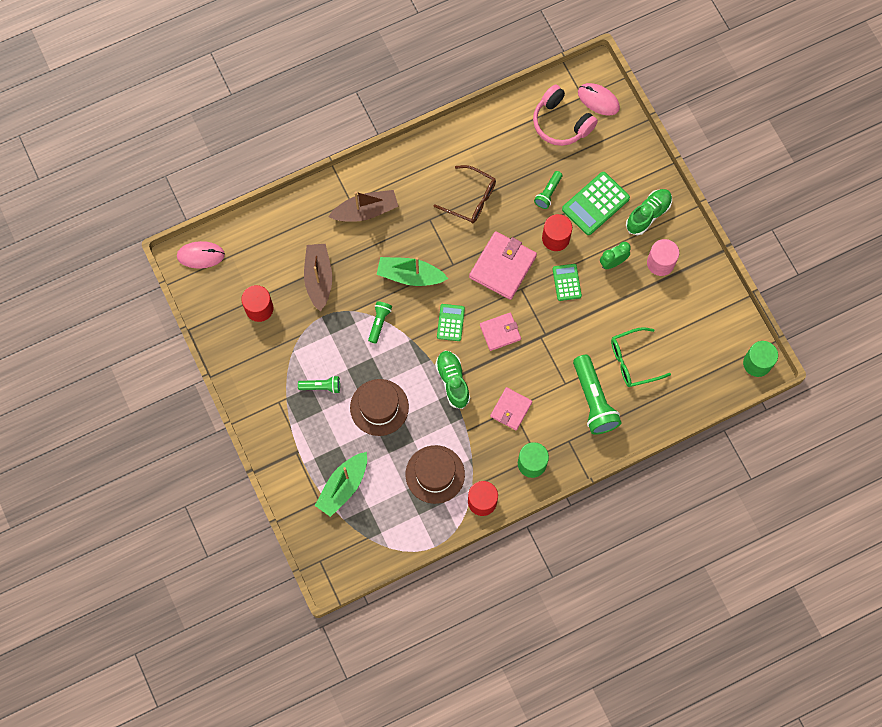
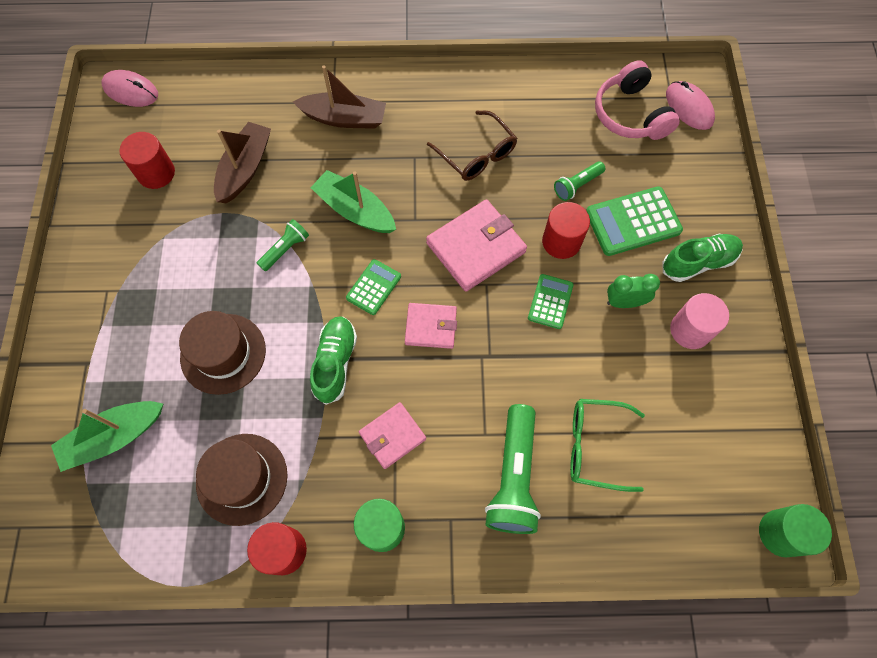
camera: 25 degrees right, 5 degrees down
green flashlight [298,376,340,394] -> none

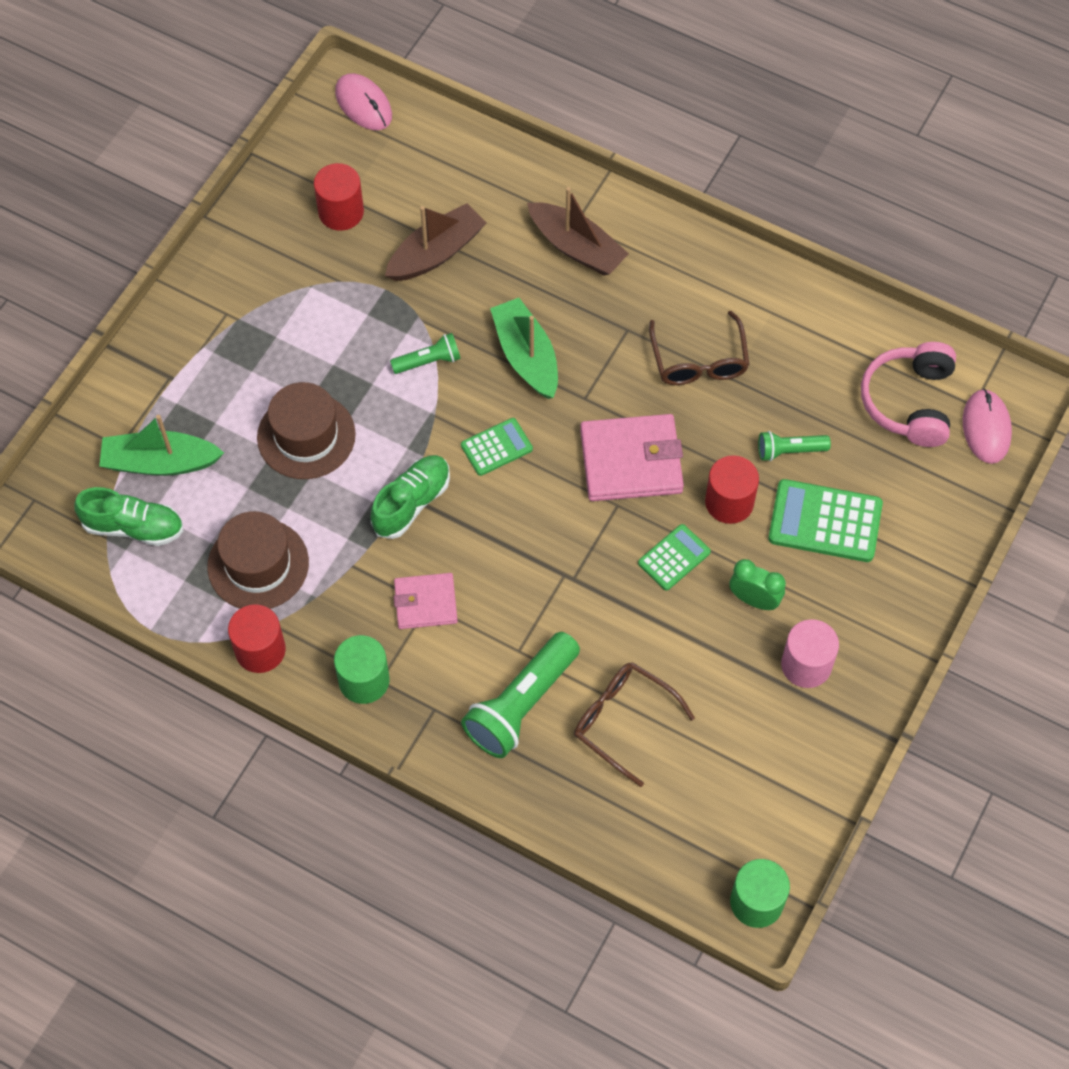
camera: 30 degrees right, 5 degrees down
pink wallet [405,303,457,349] -> none
green glasses [570,399,645,492] -> brown glasses [574,662,695,787]
green shoe [662,234,743,282] -> green shoe moved to [74,487,183,546]

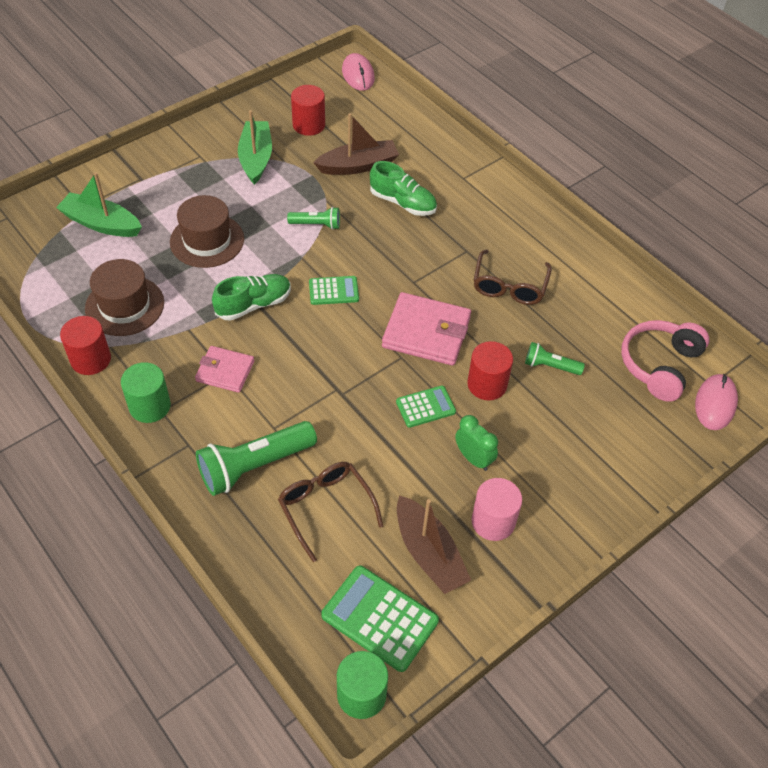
camera: 20 degrees right, 10 degrees down
green shoe [74,487,183,546] -> green shoe moved to [370,161,437,216]
green boat [490,298,558,399] -> green boat moved to [238,110,272,185]
brown boat [527,187,629,275] -> brown boat moved to [397,495,471,594]
green calculator [768,479,883,562] -> green calculator moved to [321,566,439,672]

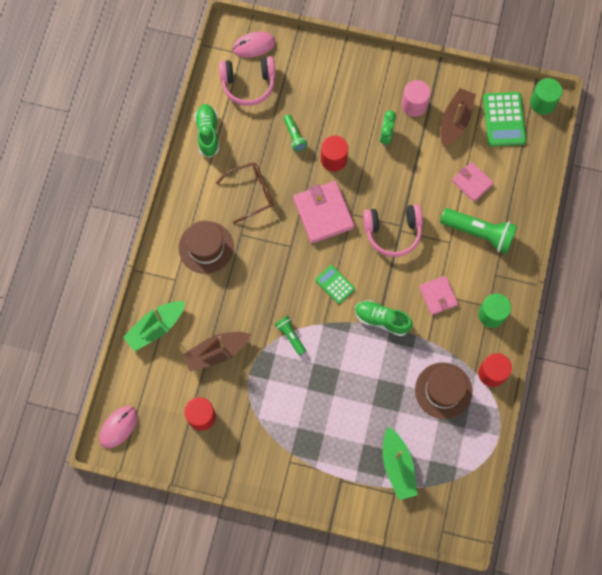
camera: 125 degrees left, 20 degrees up
brown hat [170,195,244,268] -> brown hat moved to [179,221,234,274]
green boat [238,110,272,185] -> green boat moved to [123,301,185,351]
brown glasses [278,462,383,562] -> pink wallet [452,162,494,202]
brown boat [313,113,399,175] -> brown boat turned 60 degrees counterclockwise [183,332,251,371]
green shoe [370,161,437,216] -> green shoe moved to [195,104,219,158]
green calculator [396,385,456,428] -> none
none -> pink headphones [363,204,423,257]

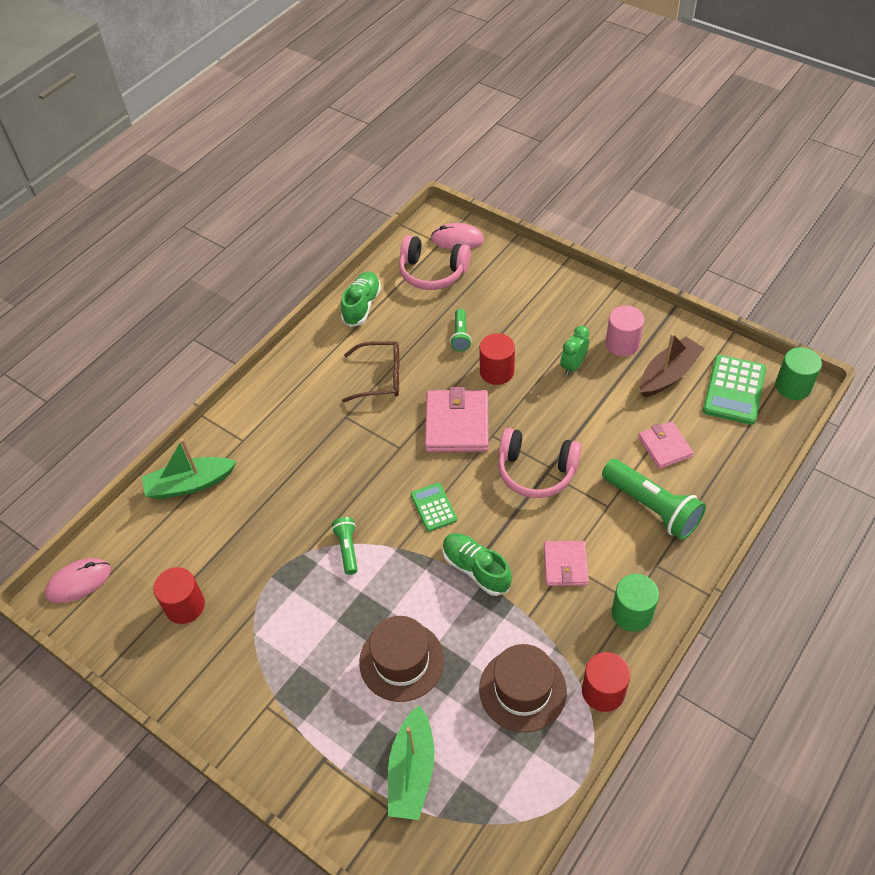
camera: 25 degrees right, 20 degrees down
brown hat [179,221,234,274] -> brown hat moved to [359,616,444,702]
brown boat [183,332,251,371] -> none

